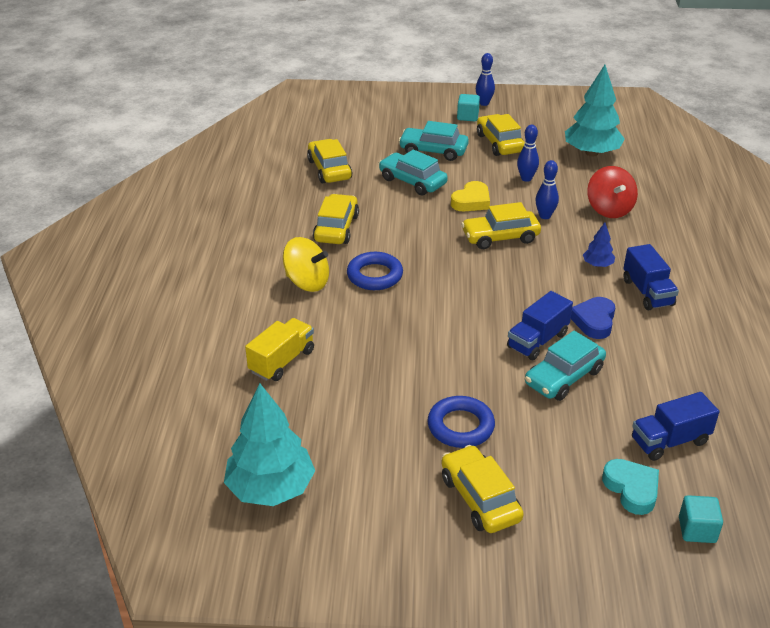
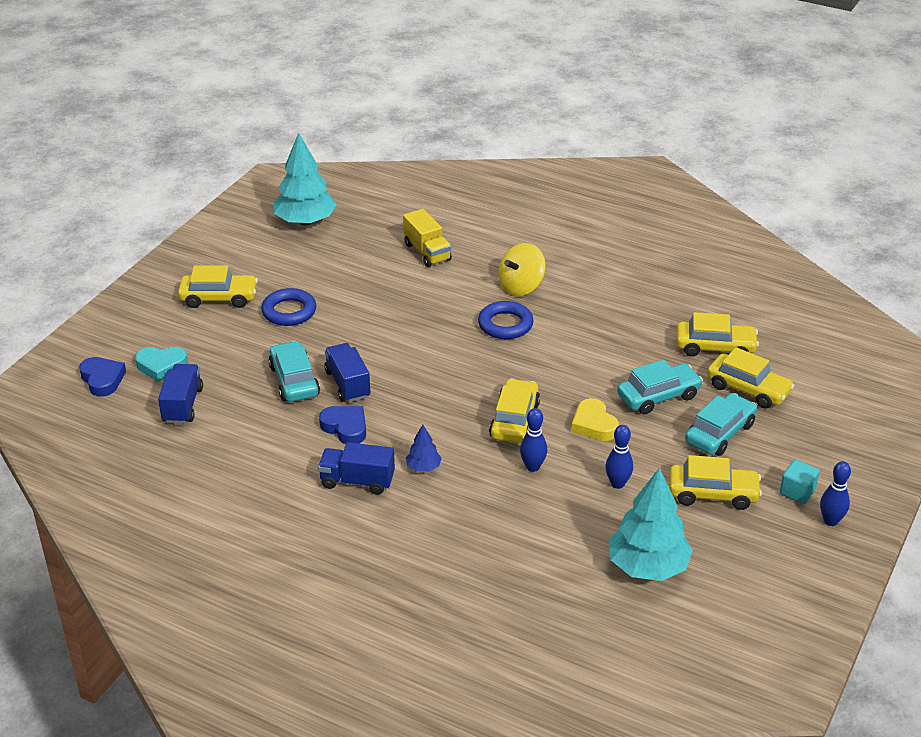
camera: 115 degrees right, 0 degrees up
yellow car [313,194,359,244] -> yellow car moved to [707,347,795,408]
red spinning top [587,166,638,218] -> none
turquoise cube [679,495,723,543] -> blue heart [79,357,126,397]

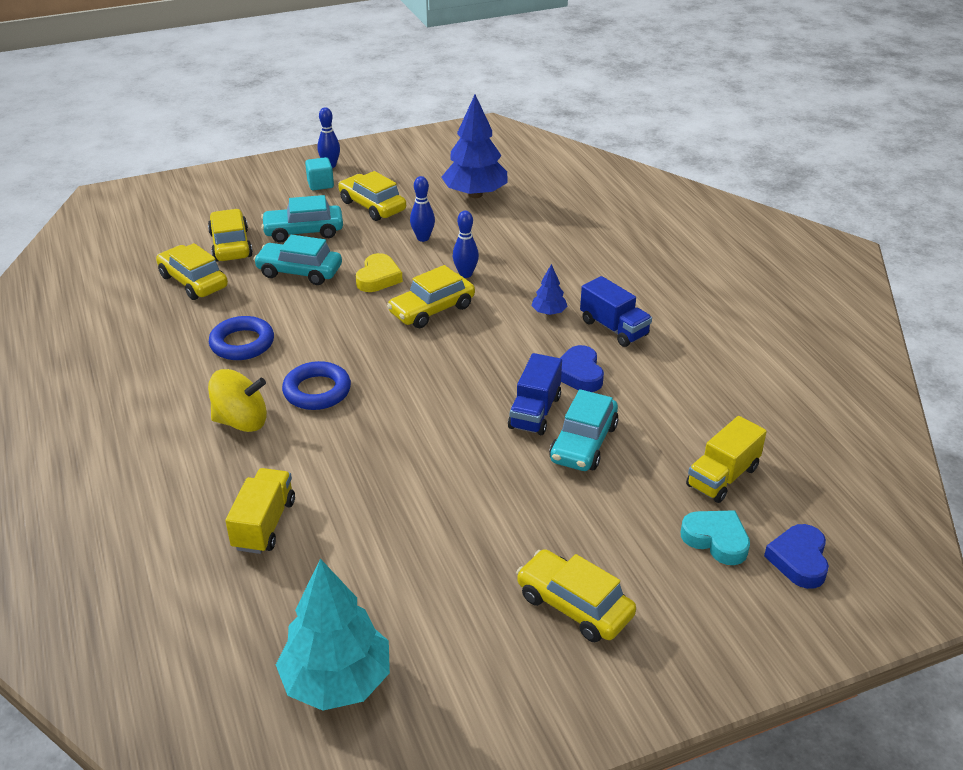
camera: 140 degrees left, 0 degrees up
blue truck [158,364,203,424] -> yellow truck [686,416,767,503]
blue ring [261,288,316,326] -> blue ring moved to [209,316,274,360]
turquoise tree [608,468,693,581] -> blue tree [442,95,508,198]

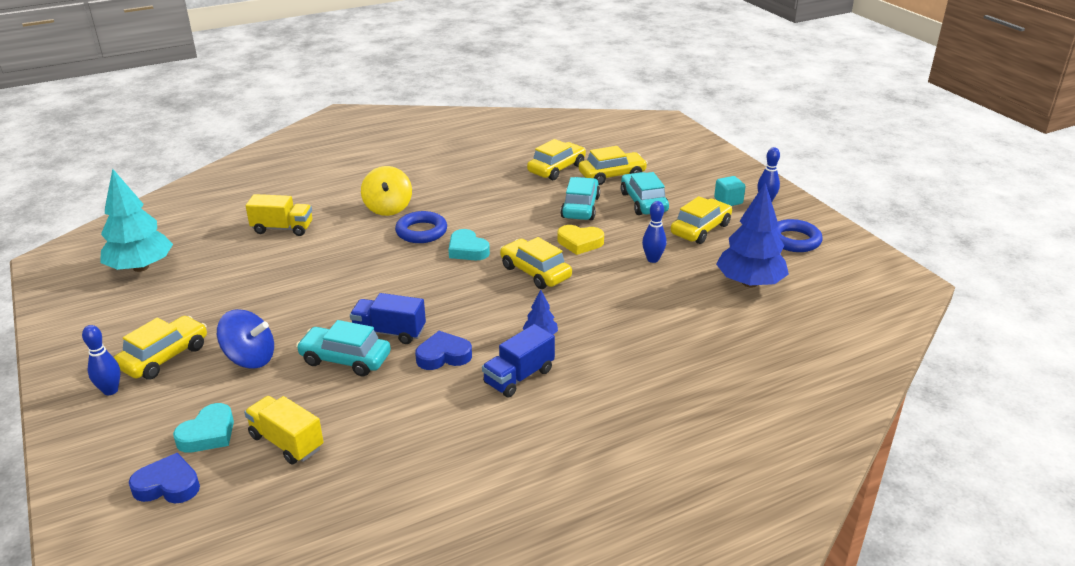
camera: 85 degrees right, 5 degrees down
blue ring [209,316,274,360] -> blue ring moved to [775,219,823,252]
blue bowling pin [453,211,479,278] -> blue bowling pin moved to [82,325,121,395]
none -> blue spinning top [217,309,274,369]
none -> turquoise heart [448,229,490,260]

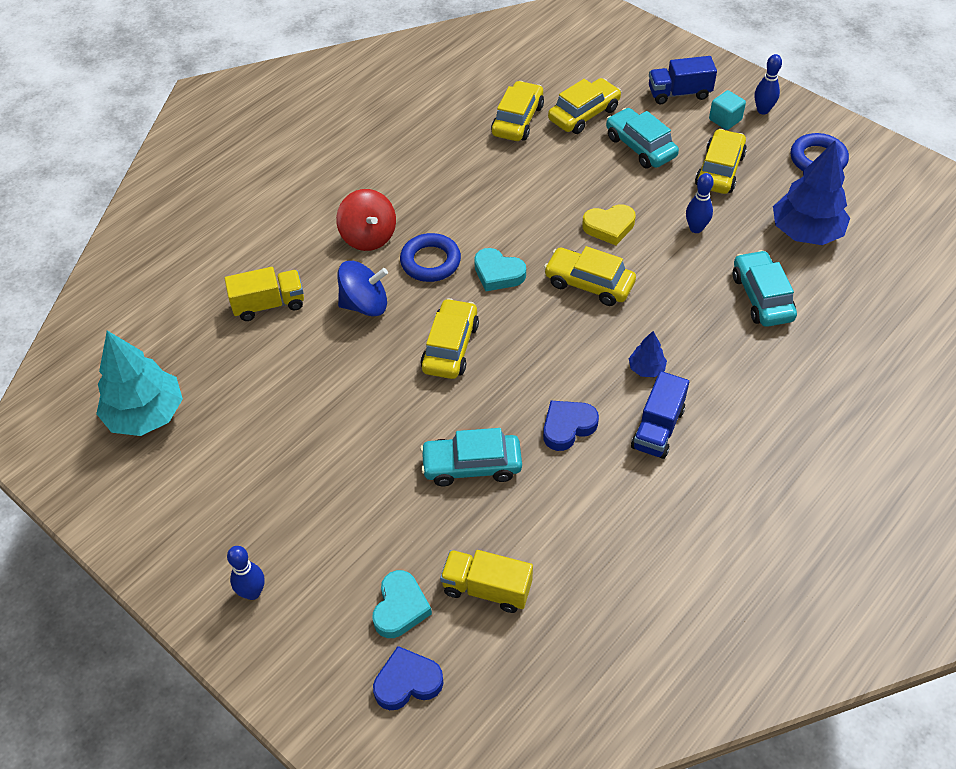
camera: 20 degrees left, 20 degrees up
yellow car [114,316,207,379] -> yellow car moved to [421,298,479,379]
blue spinning top [217,309,274,369] -> blue spinning top moved to [338,261,388,317]
blue truck [350,293,426,344] -> blue truck moved to [649,56,717,104]
yellow spinning top [361,166,412,216] -> red spinning top [336,189,396,251]
turquoise car [560,177,600,220] -> turquoise car moved to [733,250,797,327]

